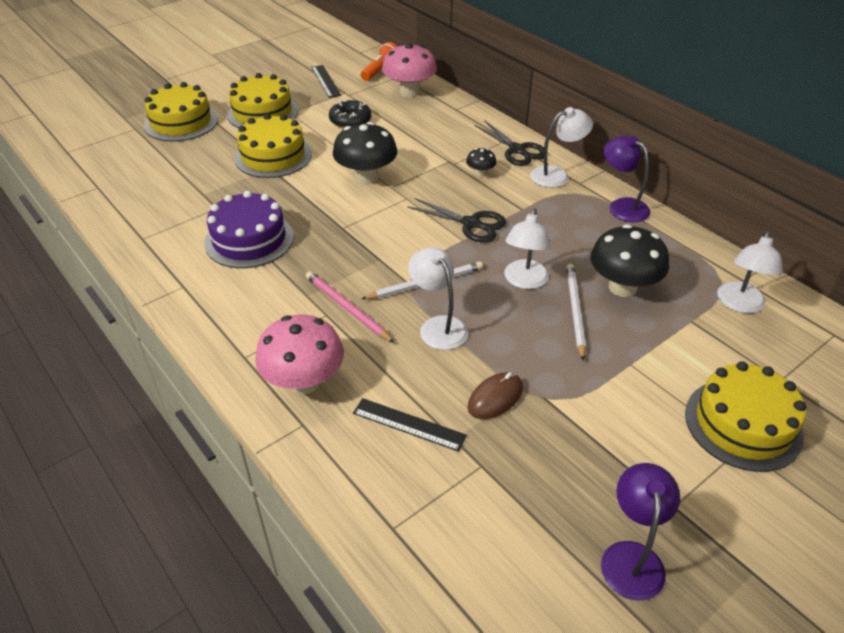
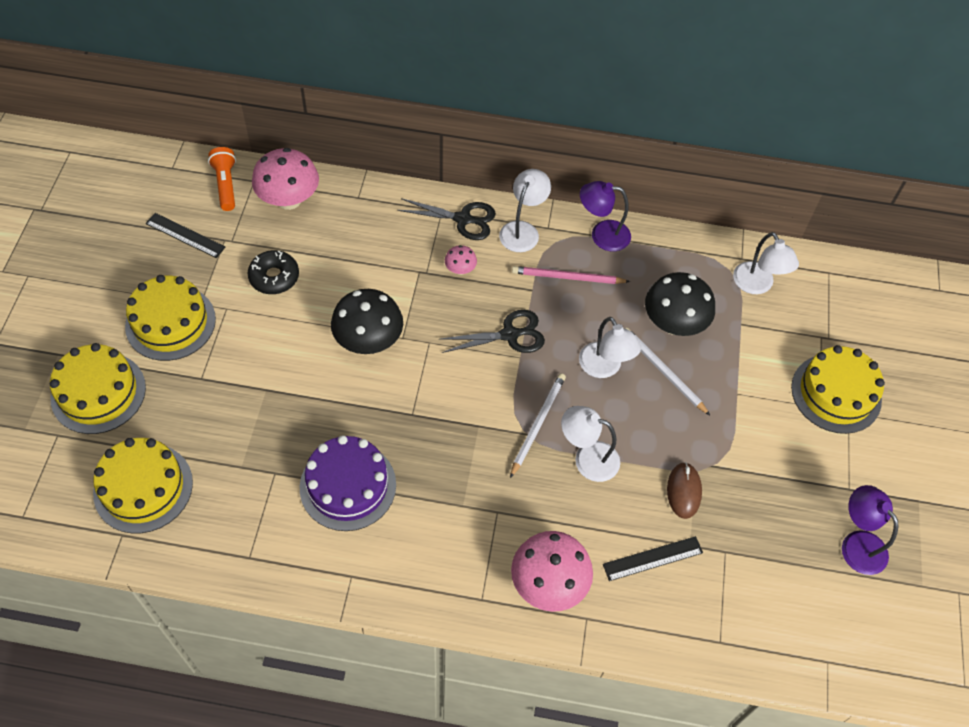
camera: 45 degrees left, 15 degrees up
yellow cake [234,114,312,178] -> yellow cake moved to [93,438,193,533]
pink pencil [306,271,394,343] -> pink pencil moved to [512,266,630,284]
black mushroom [466,148,496,177] -> pink mushroom [445,245,477,275]

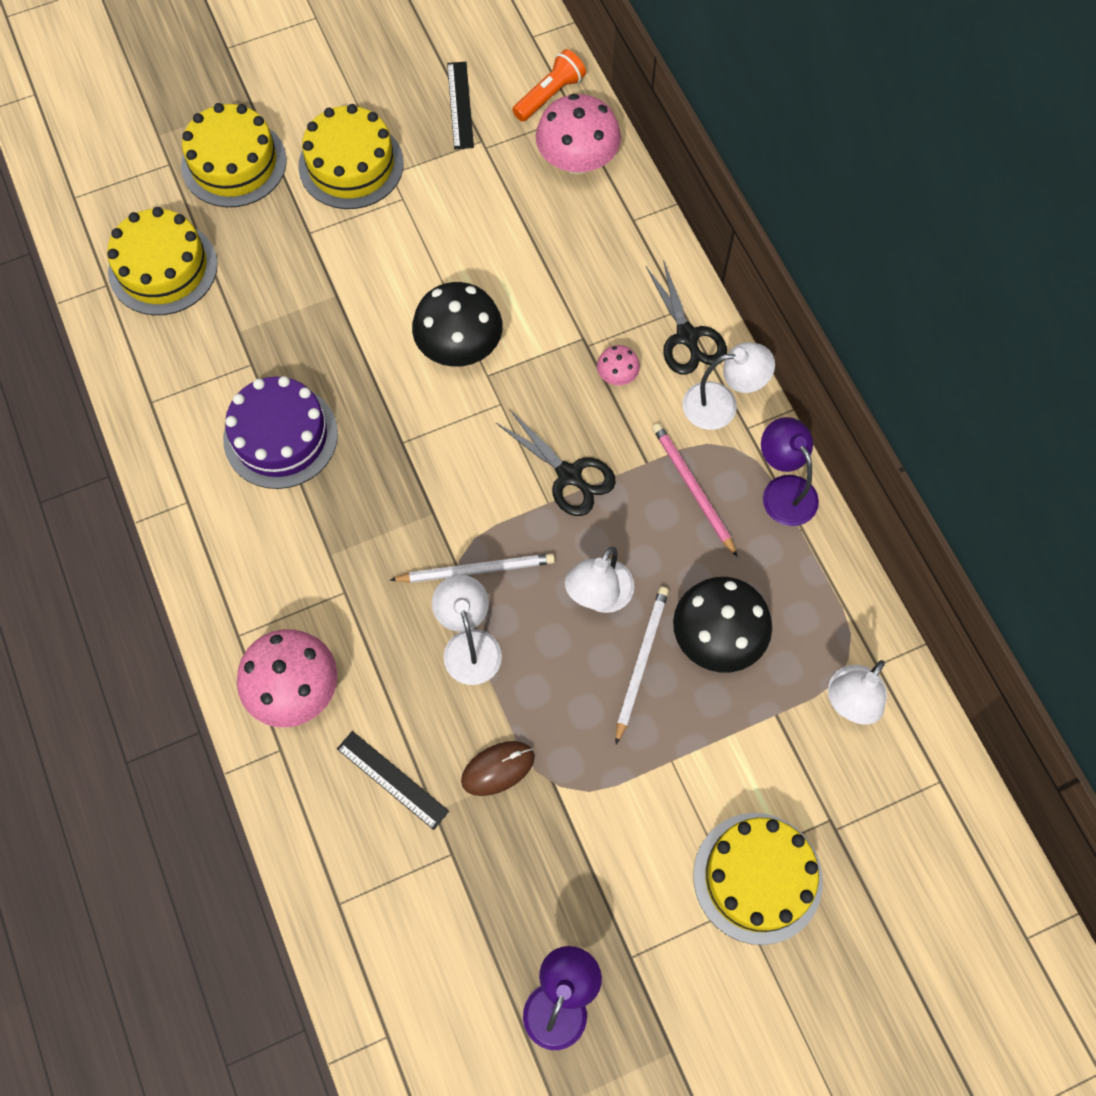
camera: 60 degrees right, 10 degrees up
black donut [247,250,299,294] -> none

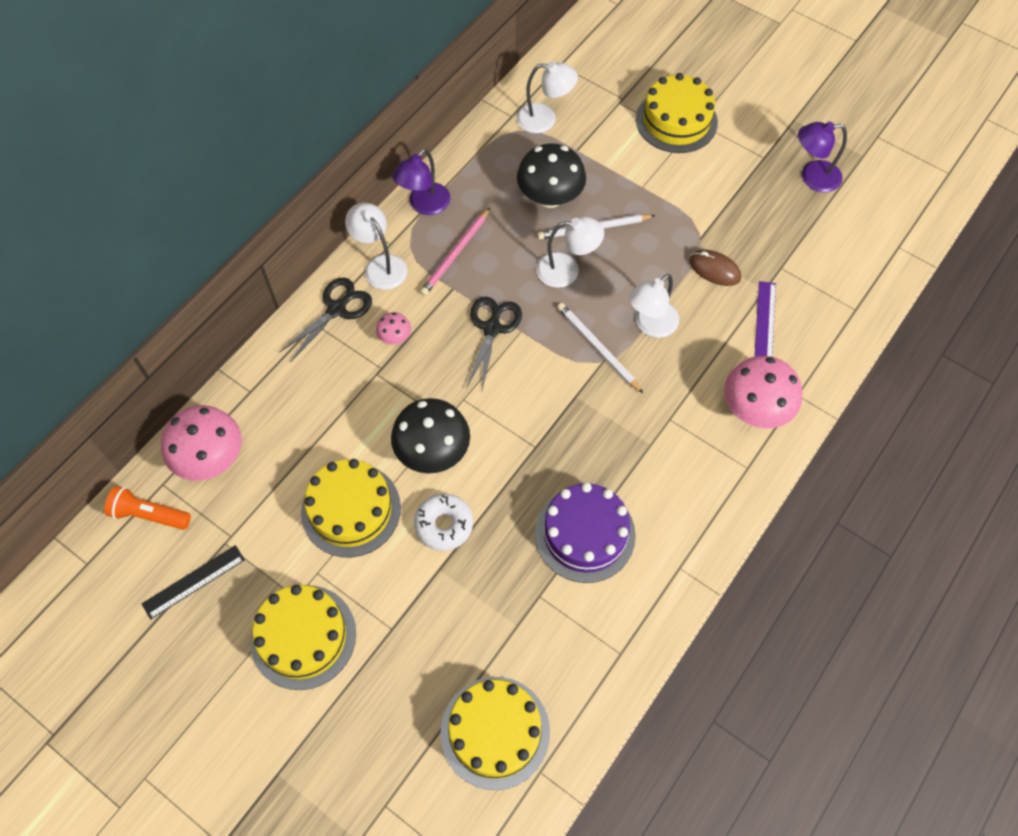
camera: 120 degrees left, 5 degrees down
yellow cake [181,103,287,207] -> yellow cake moved to [301,459,401,557]
black ruler [337,731,449,830] -> purple ruler [755,281,776,357]
none -> white donut [414,494,473,551]

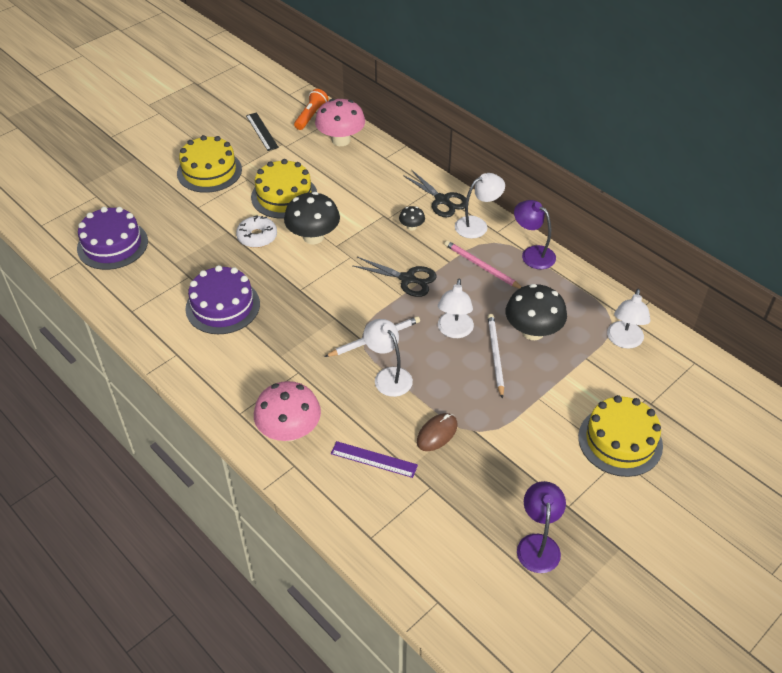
camera: 100 degrees right, 15 degrees down
pink mushroom [376,312,411,345] -> black mushroom [399,206,425,231]
yellow cake [440,677,550,790] -> purple cake [77,207,148,270]

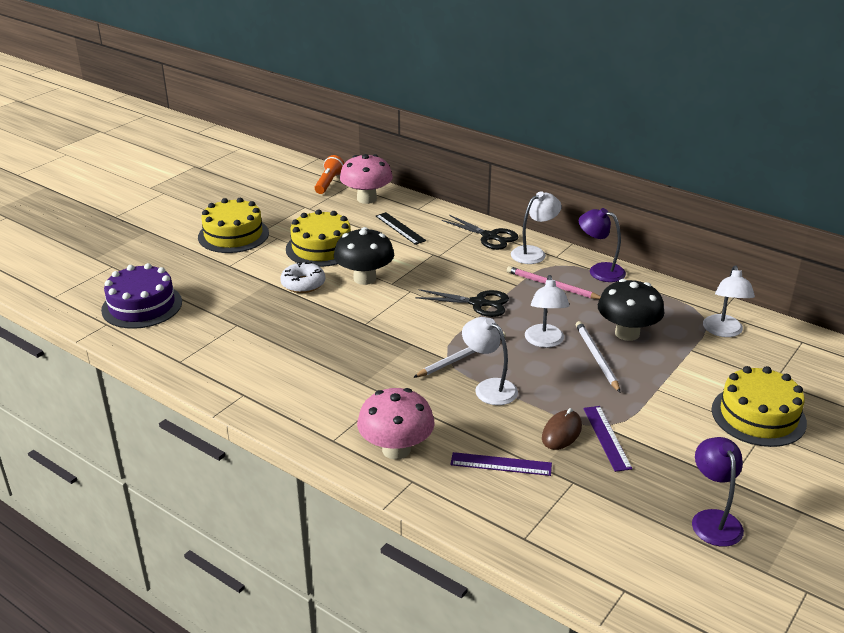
camera: 10 degrees left, 15 degrees down
purple cake [185,265,260,334] -> none
black ruler [246,112,279,151] -> black ruler moved to [376,212,426,245]
black mushroom [399,206,425,231] -> none
none -> purple ruler [584,406,632,472]

